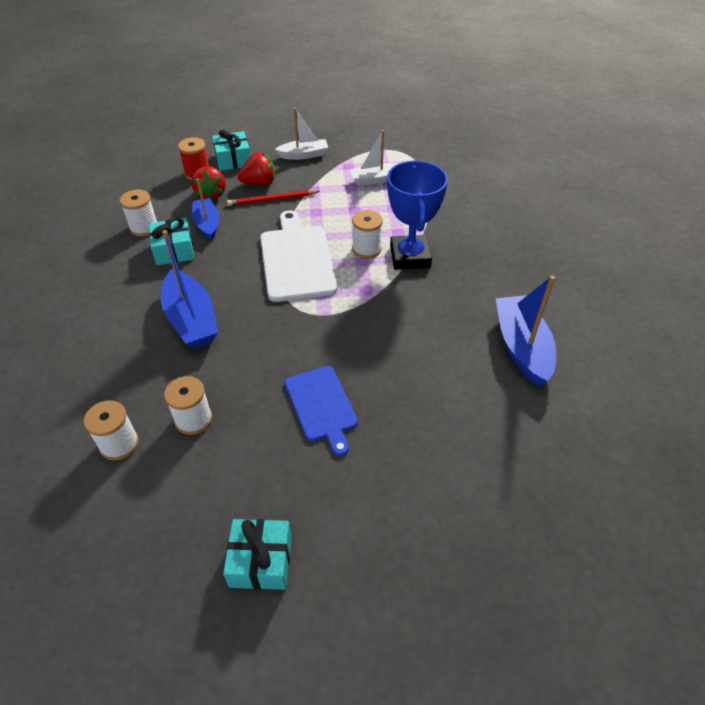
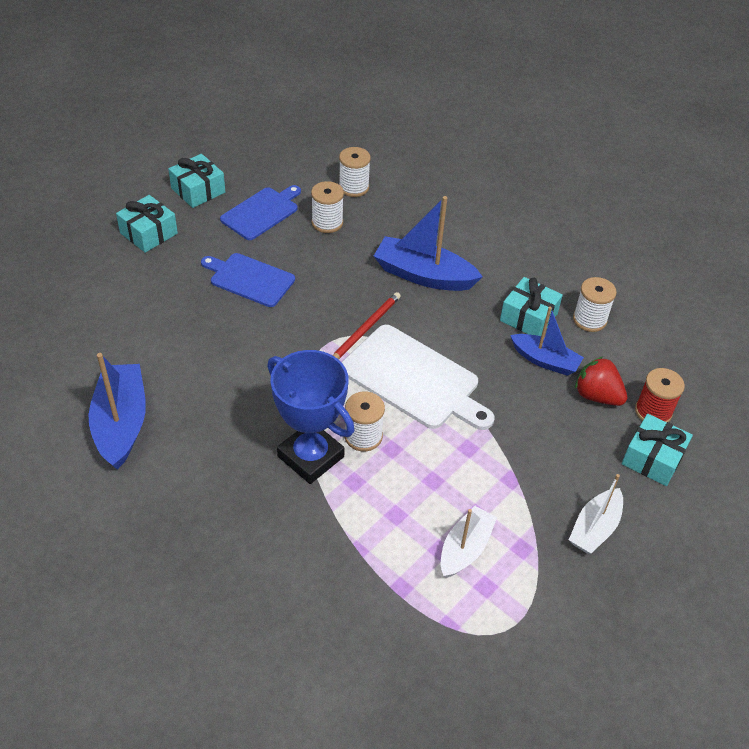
camera: 135 degrees right, 0 degrees up
red pencil [227,190,319,206] -> red pencil moved to [333,292,401,359]
red strawberry [237,152,275,185] -> none
blue boat [496,276,556,387] -> blue boat turned 135 degrees counterclockwise [89,353,146,470]
none -> turquoise gift [116,195,178,253]
none -> blue cutting board [220,185,301,240]

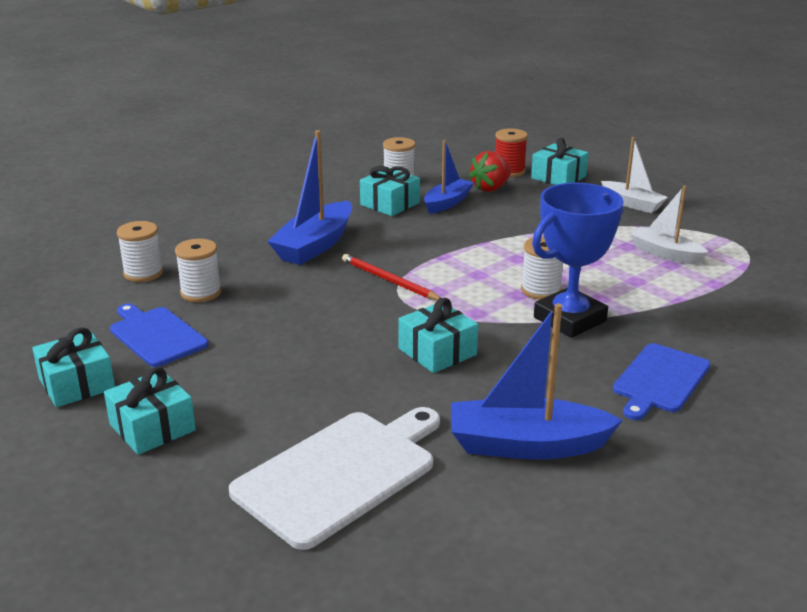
camera: 80 degrees left, 20 degrees down
blue cutting board [201,253,295,307] -> blue cutting board moved to [613,343,710,420]
white cutting board [342,325,495,430] -> white cutting board moved to [229,407,440,550]
none -> turquoise gift [398,298,478,373]

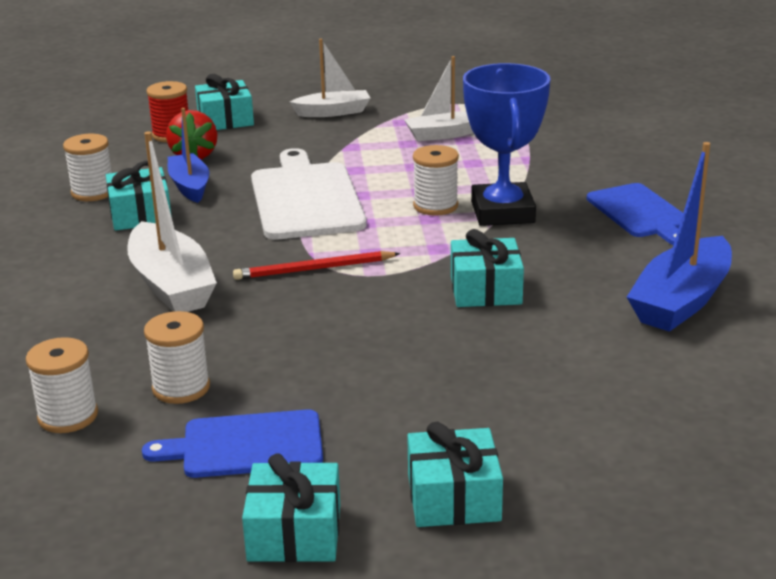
camera: 55 degrees left, 0 degrees up
white cutting board [229,407,440,550] -> white cutting board moved to [251,148,367,240]
blue boat [267,130,352,265] -> white boat [127,131,217,312]

